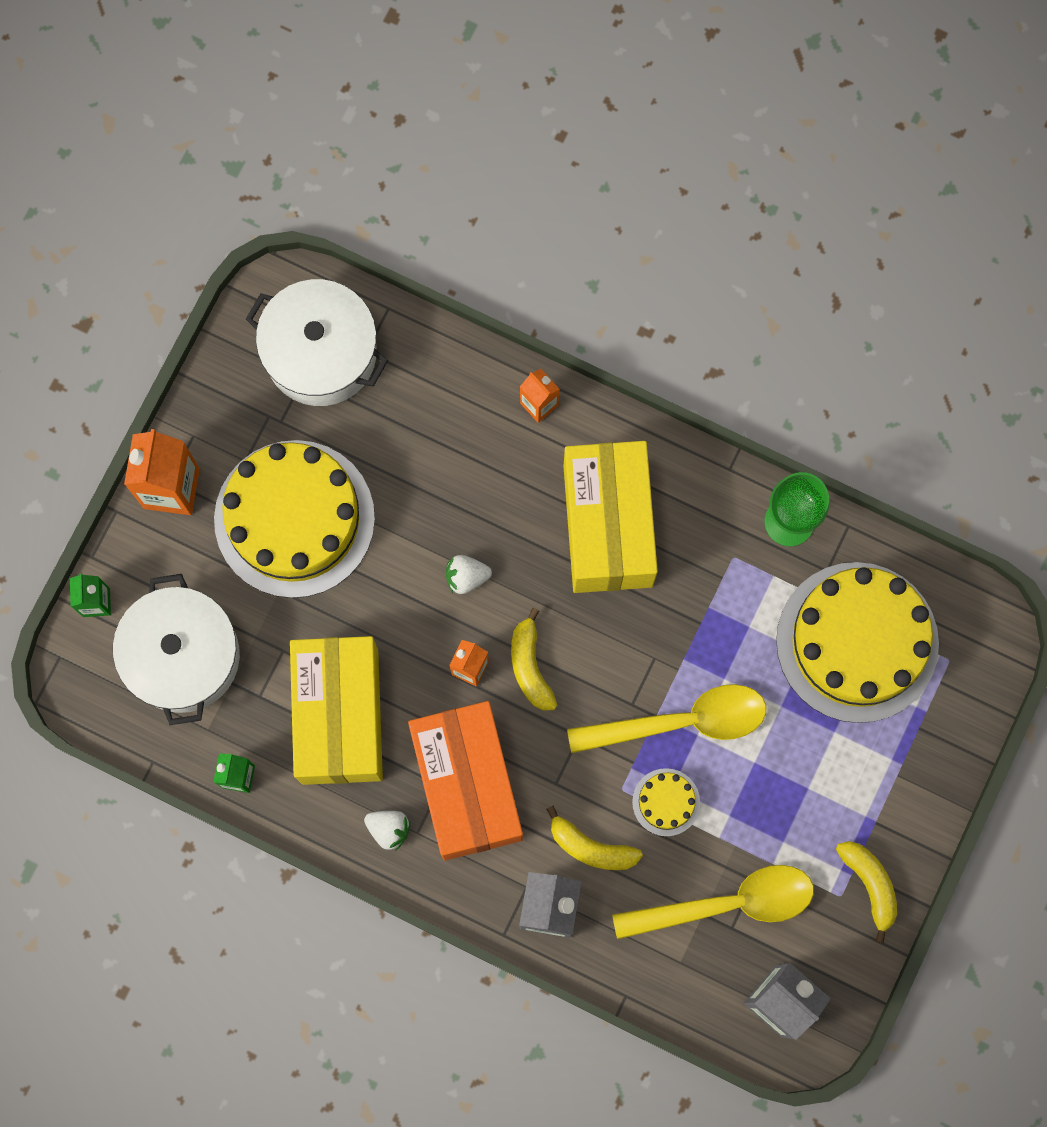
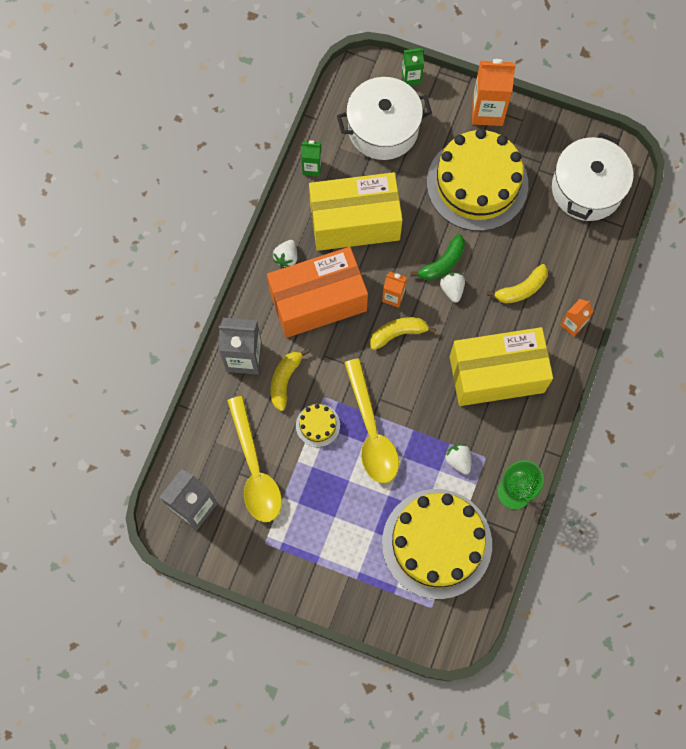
camera: 85 degrees right, 5 degrees down
yellow banana [836,841,897,943] -> yellow banana moved to [487,264,548,304]
none -> green banana [410,234,465,280]
none -> white strawberry [445,444,471,474]

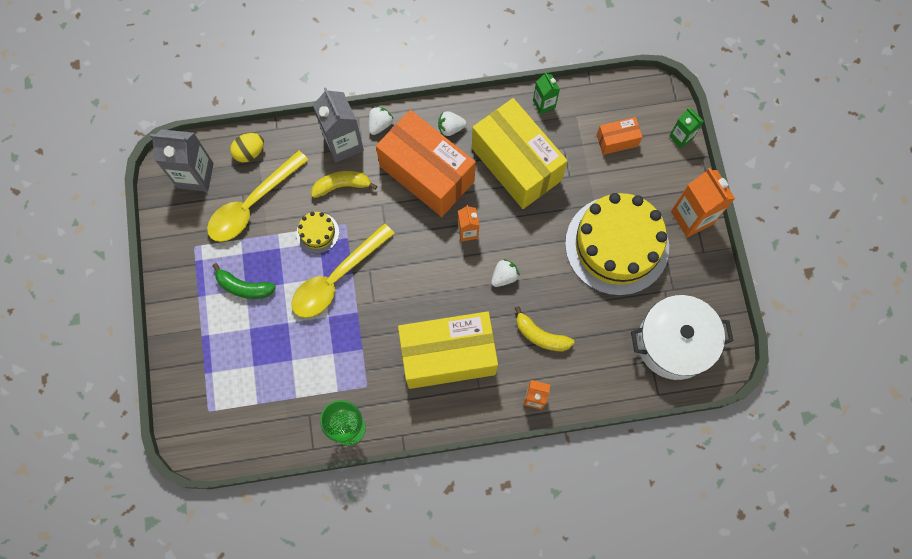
camera: 60 degrees right, 0 degrees up
white pot [337,77,432,160] -> orange box [597,117,642,155]
yellow banana [370,317,436,350] -> none
yellow cake [382,489,492,599] -> none
green banana [410,234,465,280] -> green banana moved to [212,263,276,299]
white strawberry [445,444,471,474] -> white strawberry moved to [369,106,394,135]
yellow box [450,327,553,406] -> yellow box turned 60 degrees counterclockwise [398,311,498,389]
none -> yellow egg [230,133,264,162]

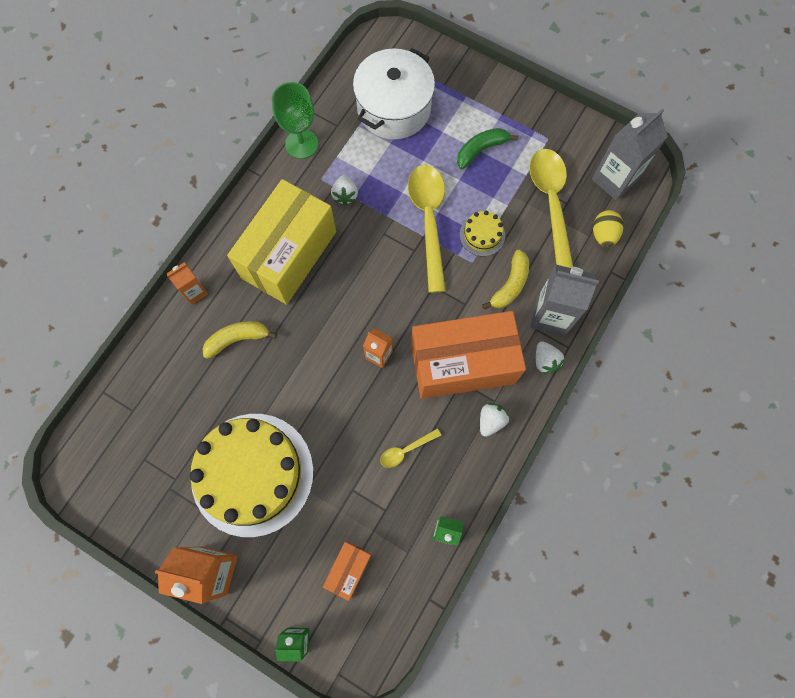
camera: 130 degrees right, 0 degrees up
yellow box [472,98,567,209] -> yellow spoon [380,428,441,468]
white strawberry [491,259,520,287] -> white strawberry moved to [331,175,358,206]
white pot [631,295,733,380] -> white pot moved to [353,48,435,140]

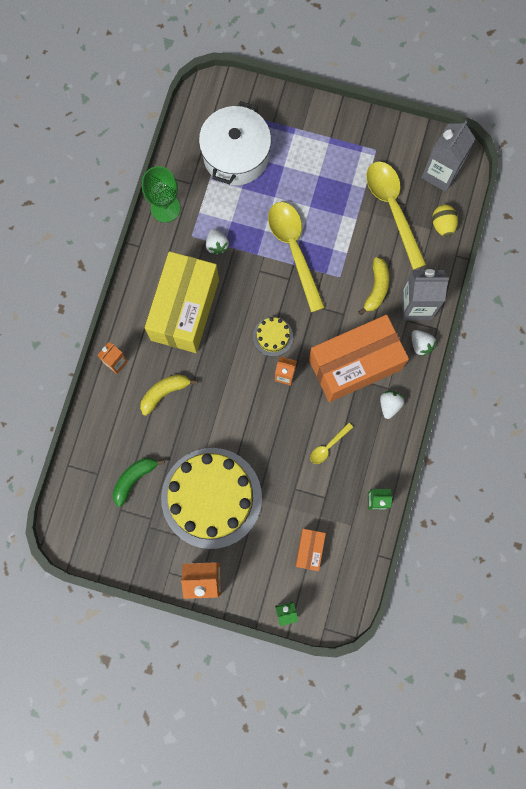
camera: 15 degrees left, 5 degrees up
green banana [457,128,518,169] -> green banana moved to [113,458,165,507]
yellow cake [460,211,505,256] -> yellow cake moved to [253,317,293,357]

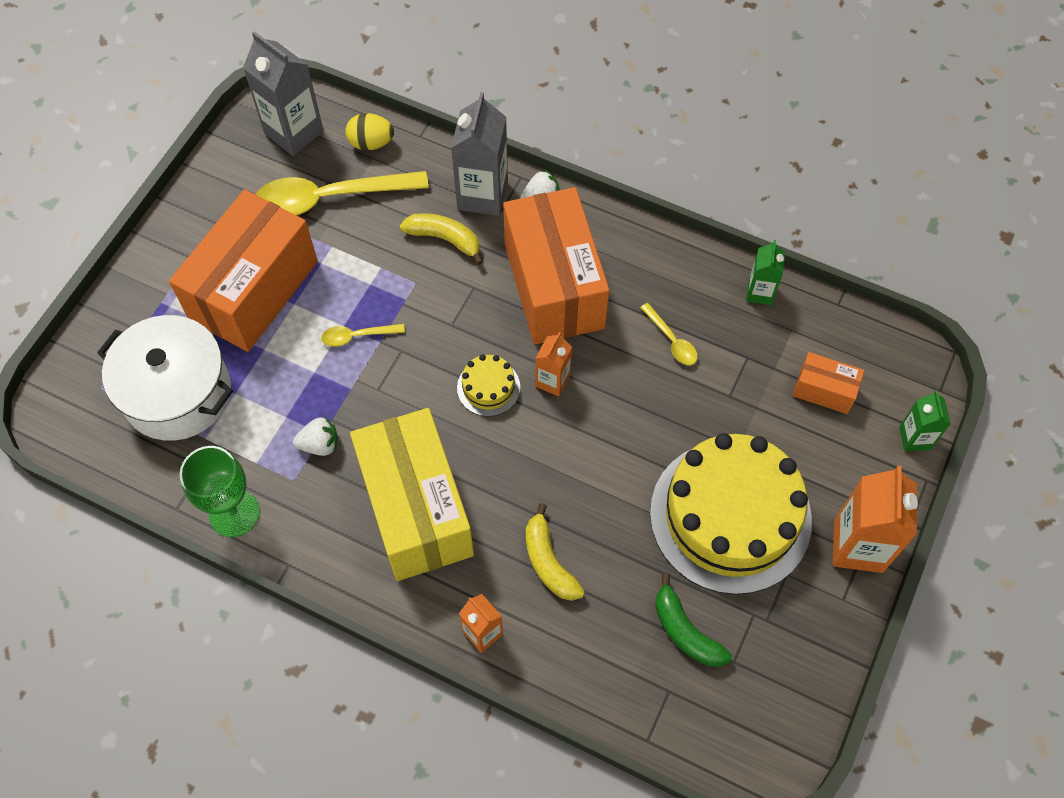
camera: 80 degrees left, 15 degrees down
yellow box [145,251,219,353] -> yellow box turned 45 degrees clockwise [350,408,474,581]
yellow spoon [268,202,325,312] -> yellow spoon [321,324,405,347], size x0.45
white strawberry [380,391,404,419] -> none
none -> orange box [169,189,318,352]

